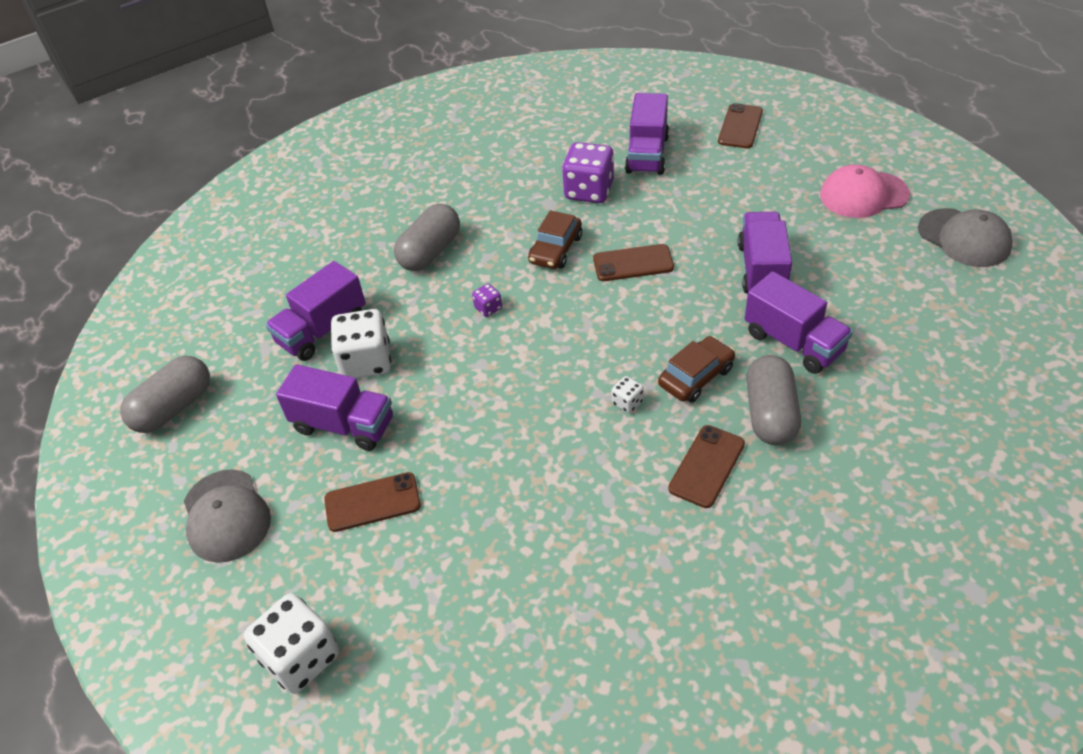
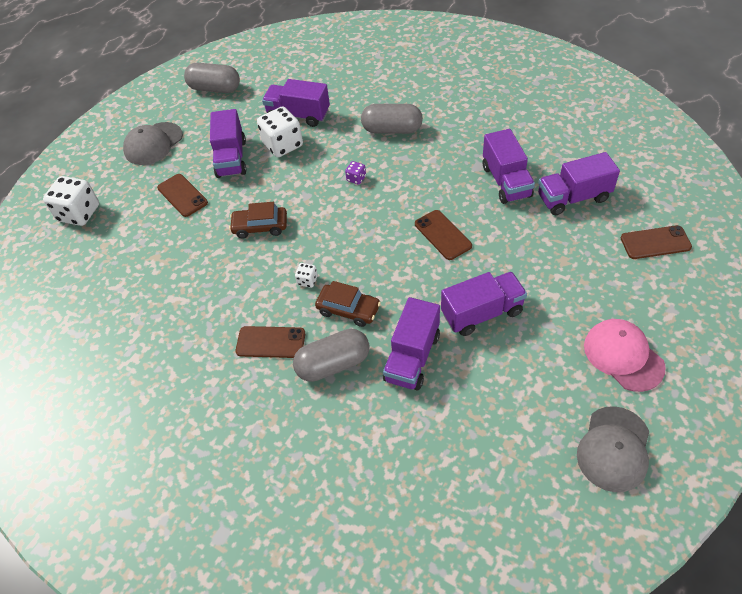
camera: 65 degrees right, 5 degrees up
brown car [528,210,582,269] -> brown car moved to [229,202,287,239]
purple dice [562,142,614,203] -> purple truck [483,129,535,204]

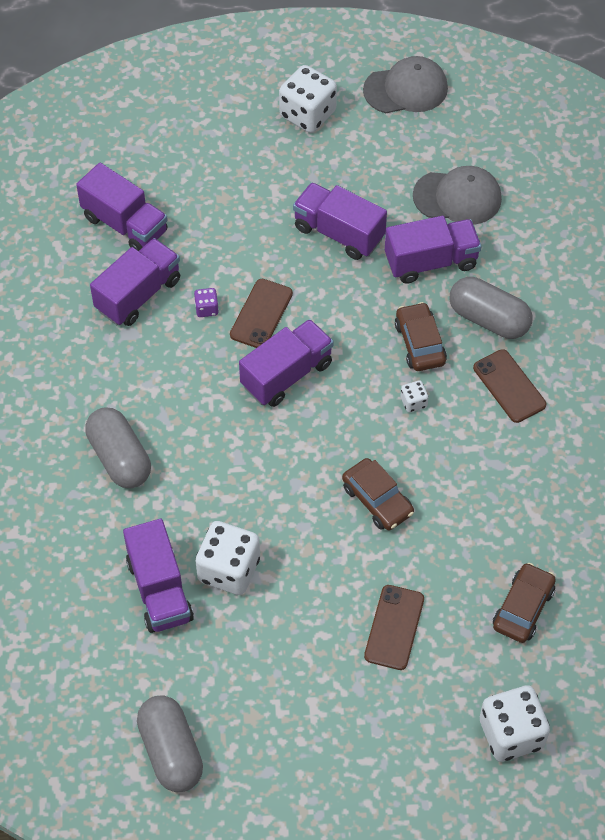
camera: 130 degrees left, 5 degrees up
grey cap [123,122,183,165] -> grey cap moved to [413,166,502,225]
purple truck [210,109,246,178] -> purple truck moved to [239,319,334,407]
purple dice [345,161,366,185] -> purple dice moved to [194,288,219,317]
pink cap [584,319,666,392] -> white dice [279,65,337,133]
brown phone [621,225,692,259] -> none
none -> brown car [493,563,556,643]

